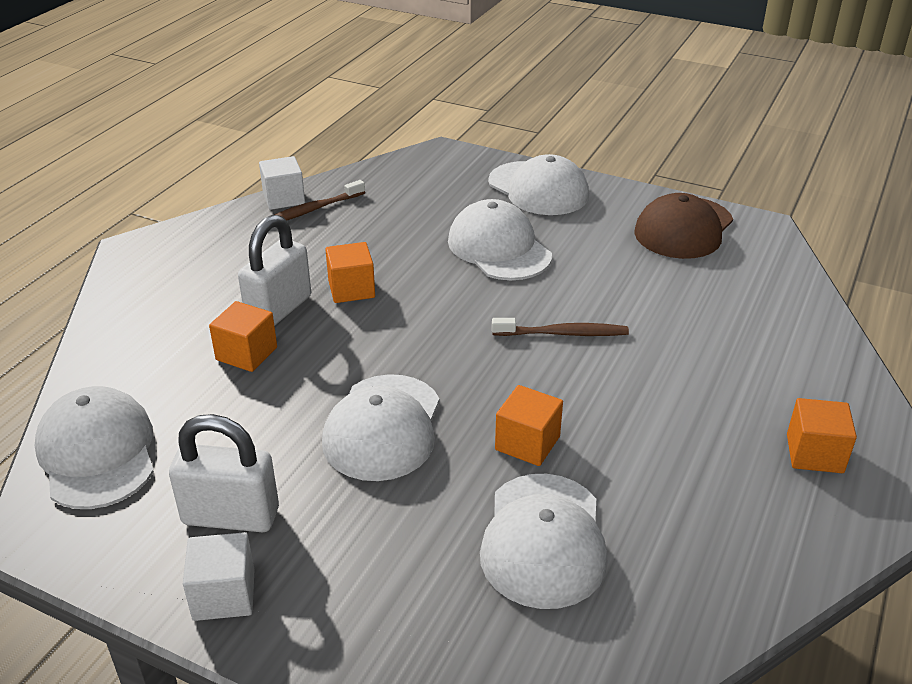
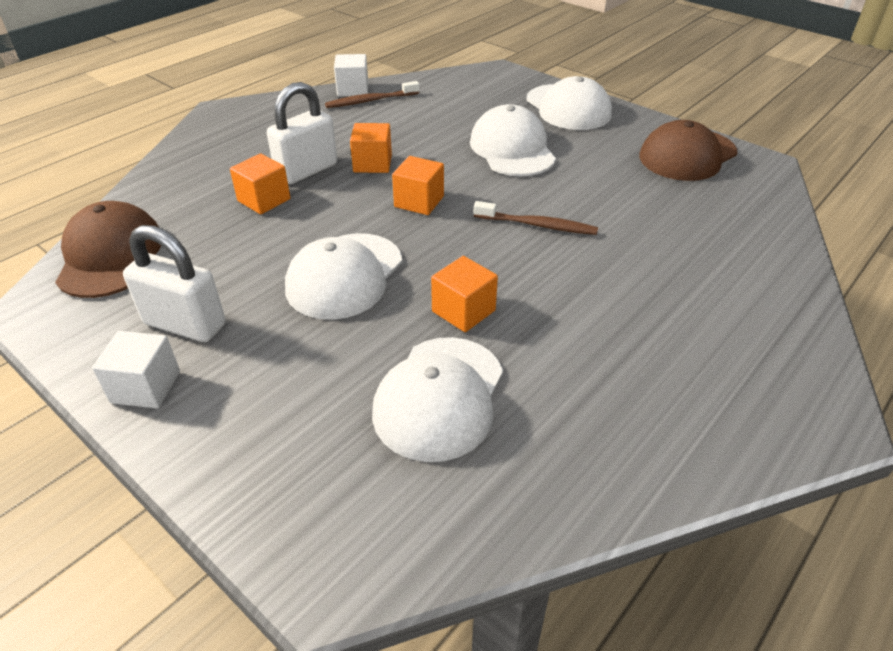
camera: 15 degrees right, 5 degrees up
white cap [35,386,154,509] -> brown cap [55,201,161,298]
orange cube [787,398,857,473] -> orange cube moved to [392,156,444,215]

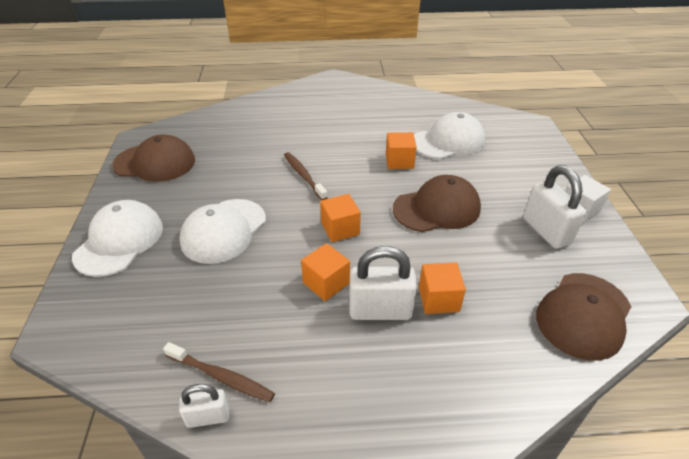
camera: 135 degrees left, 0 degrees up
white cap [285,233,402,320] -> brown cap [393,175,481,232]
white cube [334,54,368,96] -> white padlock [179,384,229,428]

